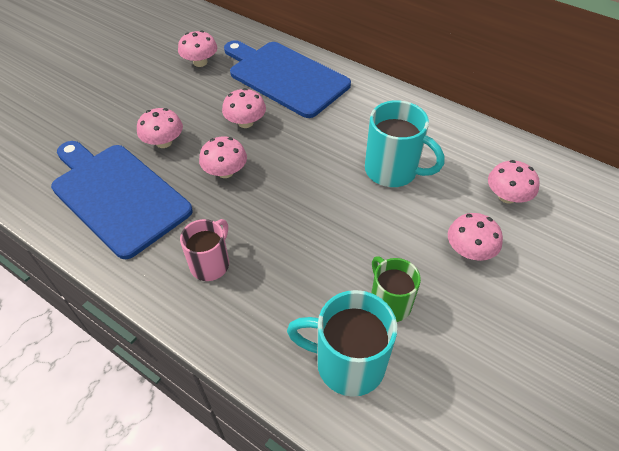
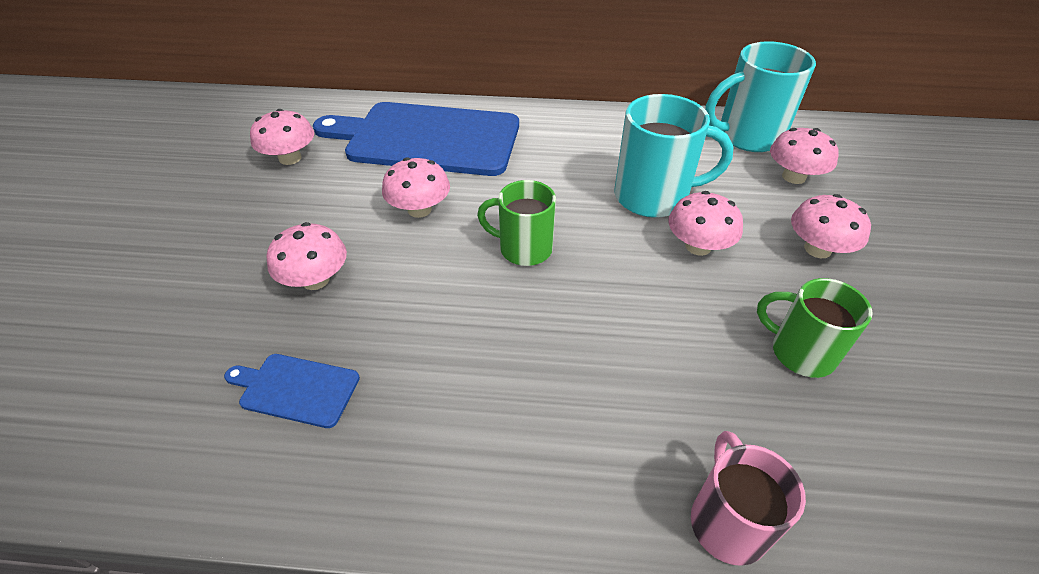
camera: 30 degrees left, 5 degrees down
blue cutting board [51,141,193,259] -> blue cutting board [224,354,360,428], size x0.43
pink mug [180,219,229,281] -> pink mug moved to [691,431,806,566]
pink mushroom [199,136,247,178] -> pink mushroom moved to [668,191,743,256]
turquoise mug [287,290,397,397] -> turquoise mug moved to [705,41,816,152]
none -> green mug [477,180,556,266]

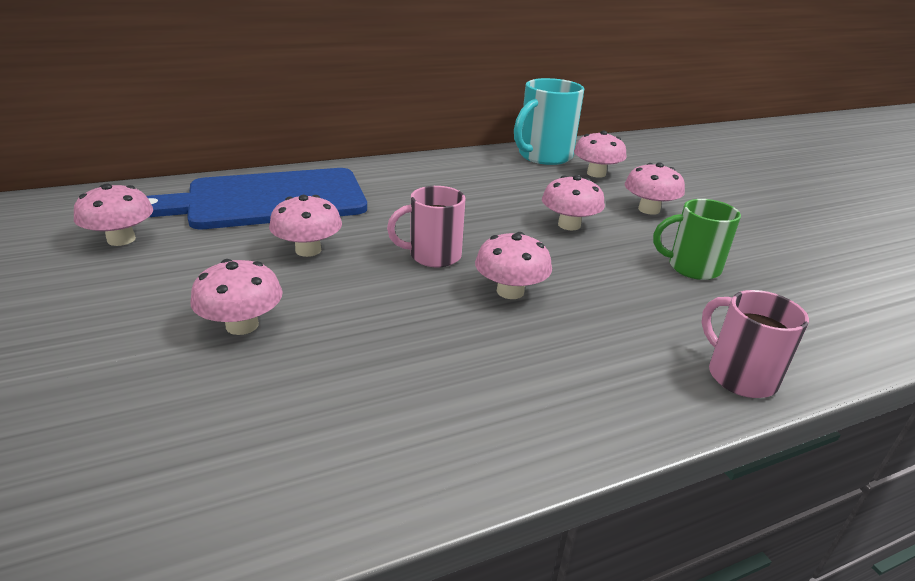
camera: 30 degrees left, 15 degrees down
blue cutting board [224,354,360,428] -> none
green mug [477,180,556,266] -> pink mug [387,186,466,267]
turquoise mug [614,94,733,218] -> none
none -> pink mushroom [475,232,552,299]

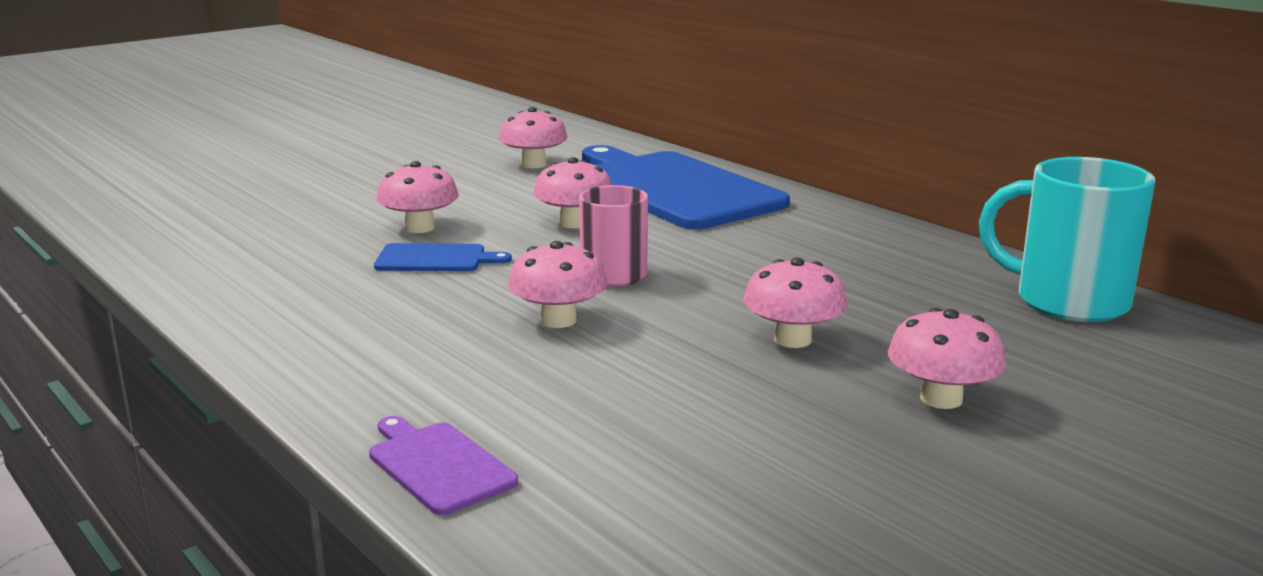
camera: 75 degrees right, 10 degrees down
pink mushroom [574,131,627,178] -> none
green mug [653,199,741,280] -> none
pink mug [702,290,809,398] -> purple cutting board [369,416,518,515]
none -> blue cutting board [374,243,512,272]

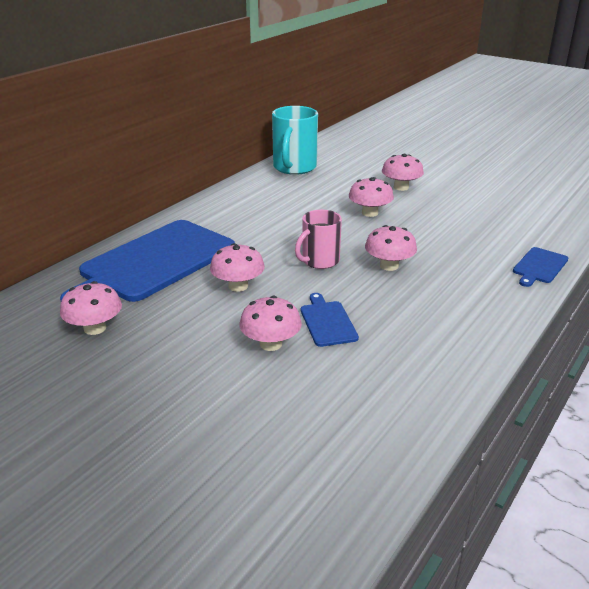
camera: 105 degrees left, 10 degrees up
purple cutting board [369,416,518,515] -> blue cutting board [513,247,568,287]

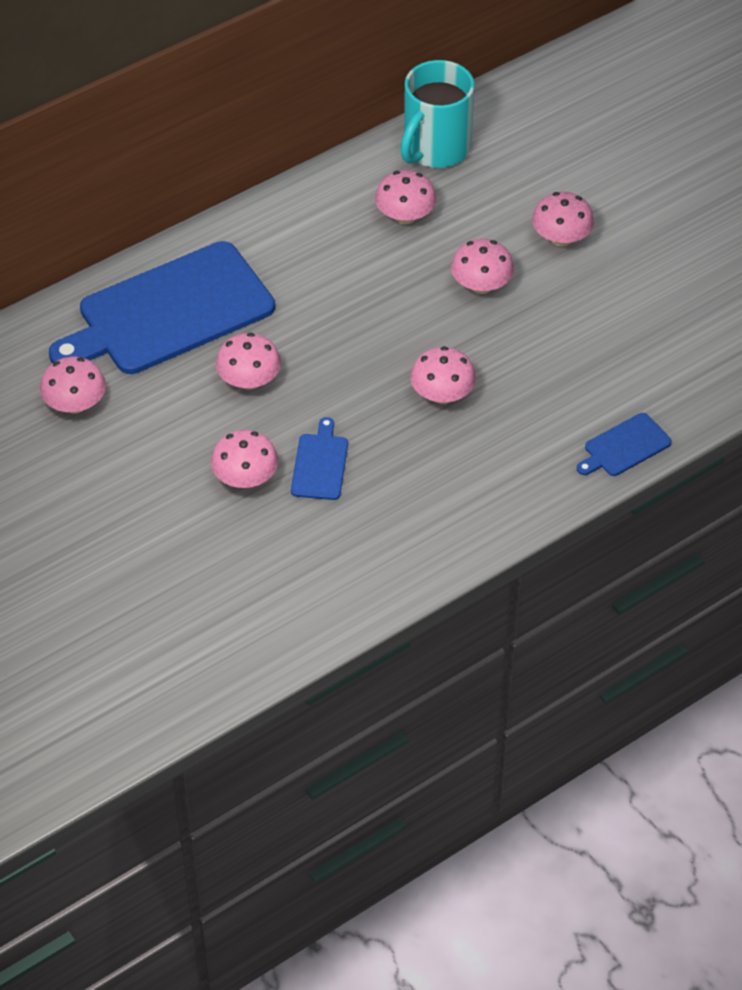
camera: 20 degrees right, 20 degrees up
pink mug [295,210,342,269] -> none
none -> pink mushroom [375,170,436,224]

